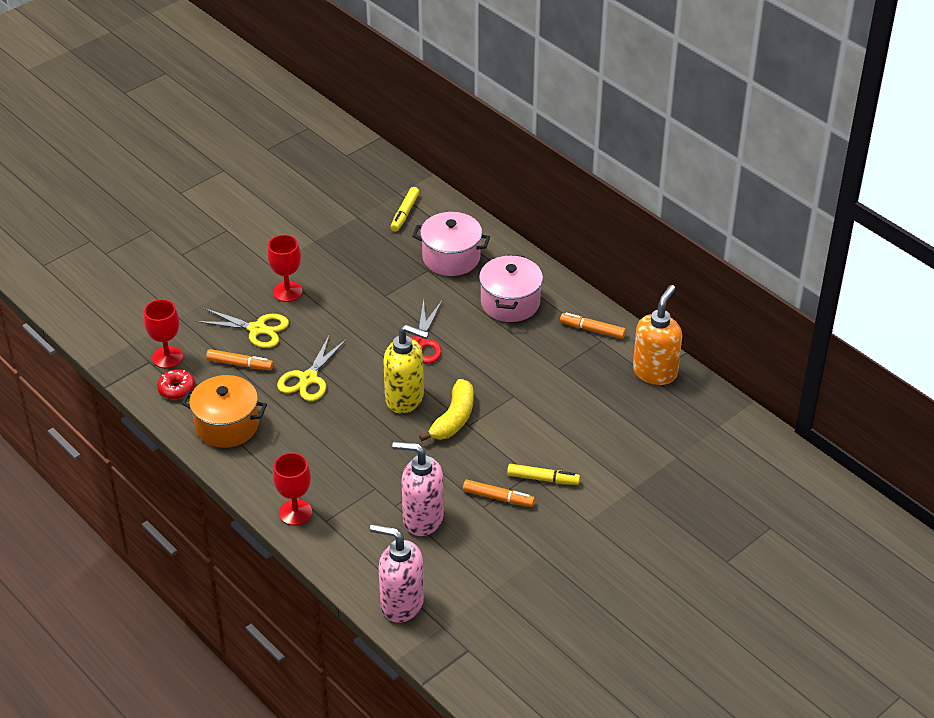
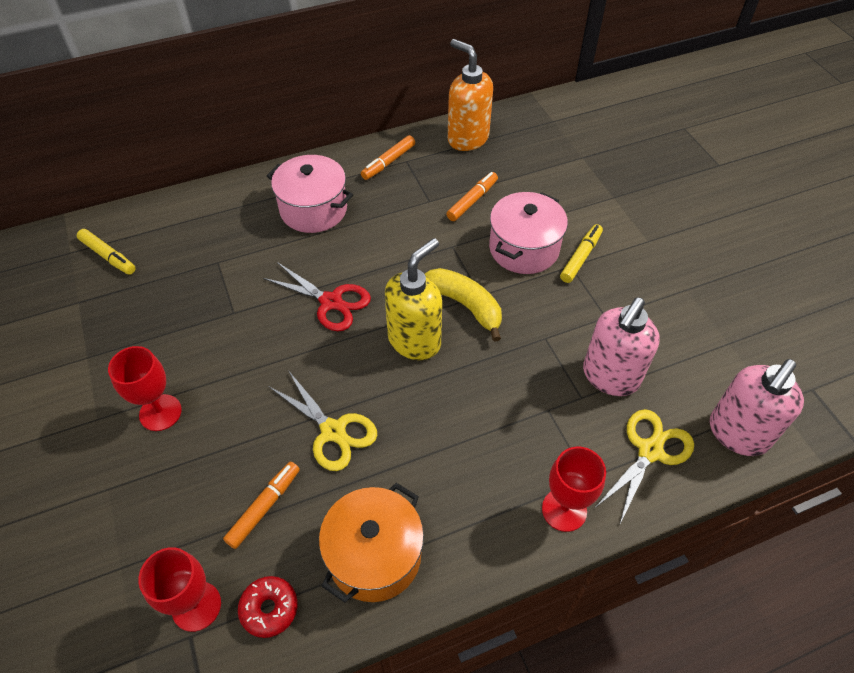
camera: 70 degrees left, 10 degrees up
yellow scissors [196,308,289,348] -> yellow scissors moved to [595,409,694,526]
pink pot [412,212,490,276] -> pink pot moved to [489,192,568,274]
orange marker [463,479,535,507] -> orange marker moved to [446,172,498,221]

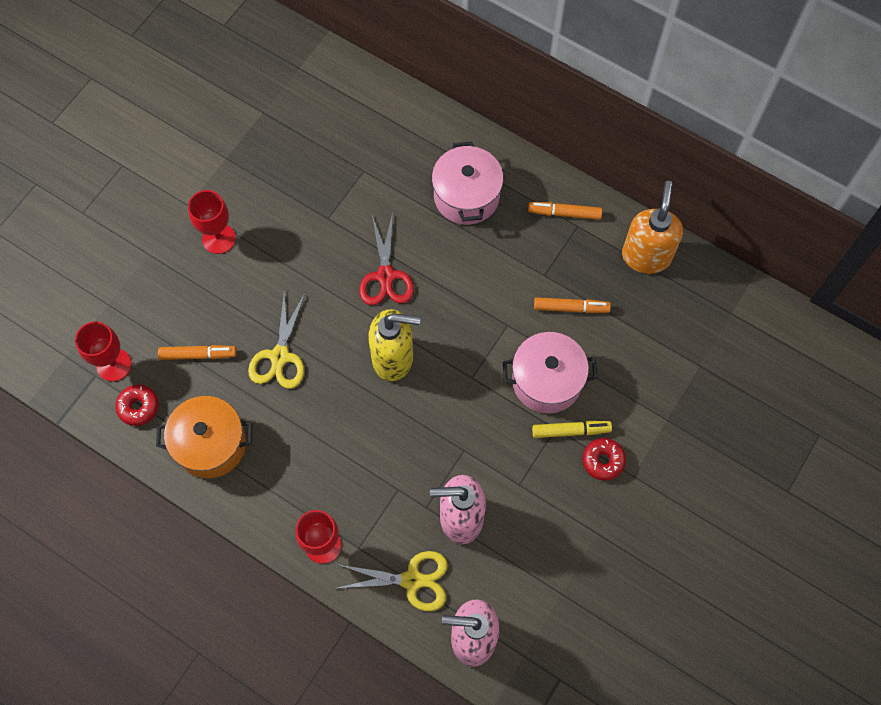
camera: 55 degrees right, 15 degrees up
yellow marker [77,229,136,275] -> none
yellow banana [425,268,502,342] -> none
none -> red donut [583,438,626,481]

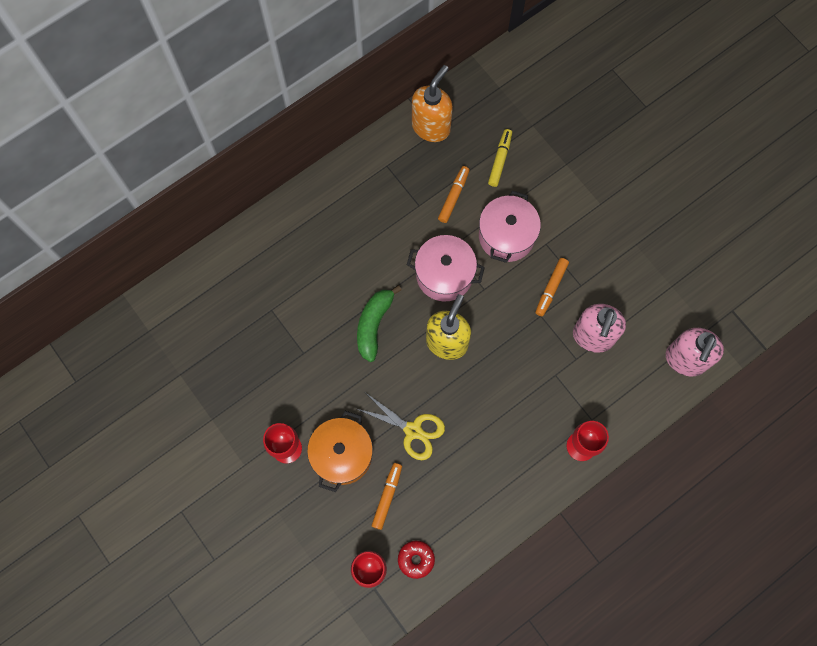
camera: 70 degrees left, 5 degrees up
orange pot [156,396,253,479] -> orange pot moved to [307,411,373,492]
yellow scissors [334,551,448,611] -> none
red scissors [359,213,414,305] -> green banana [357,285,402,362]
pink pot [432,141,503,225] -> pink pot moved to [407,235,485,302]
orange marker [528,202,602,220] -> orange marker moved to [535,258,569,316]
yellow marker [532,421,612,438] -> yellow marker moved to [488,129,512,187]
red donut [583,438,626,481] -> none
orange soap dispenser [622,181,683,274] -> orange soap dispenser turned 90 degrees clockwise [412,65,453,142]

